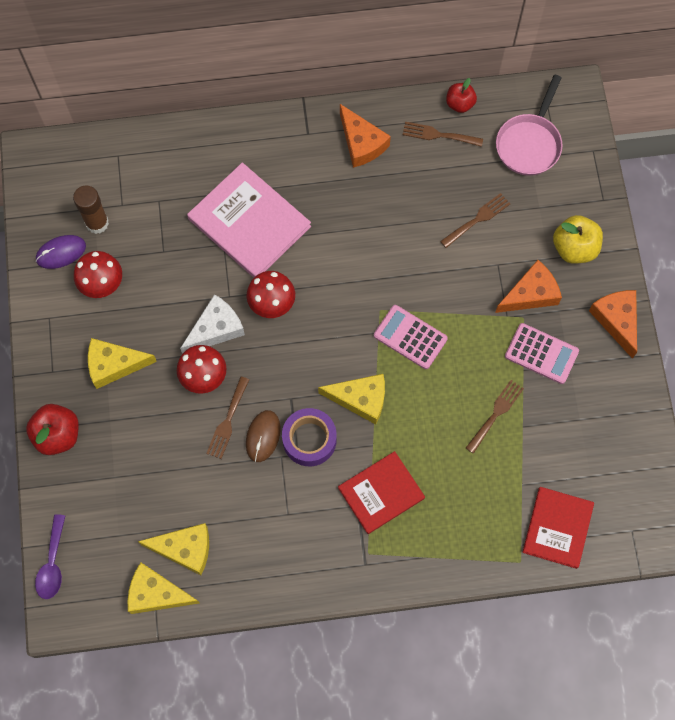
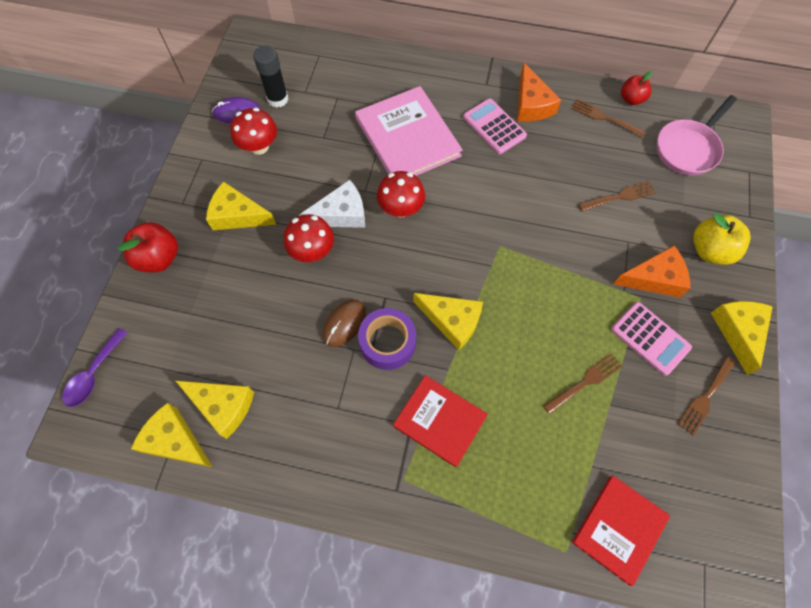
camera: 20 degrees right, 5 degrees down
brown glue stick [73,186,109,234] -> black glue stick [253,45,288,108]
brown fork [206,377,249,459] -> brown fork moved to [678,356,736,435]
red book [338,451,425,534] -> red book turned 45 degrees clockwise [393,375,488,467]
pink calculator [374,305,448,369] -> pink calculator moved to [463,99,527,154]
orange cheese [589,290,637,359] -> yellow cheese [711,301,773,375]

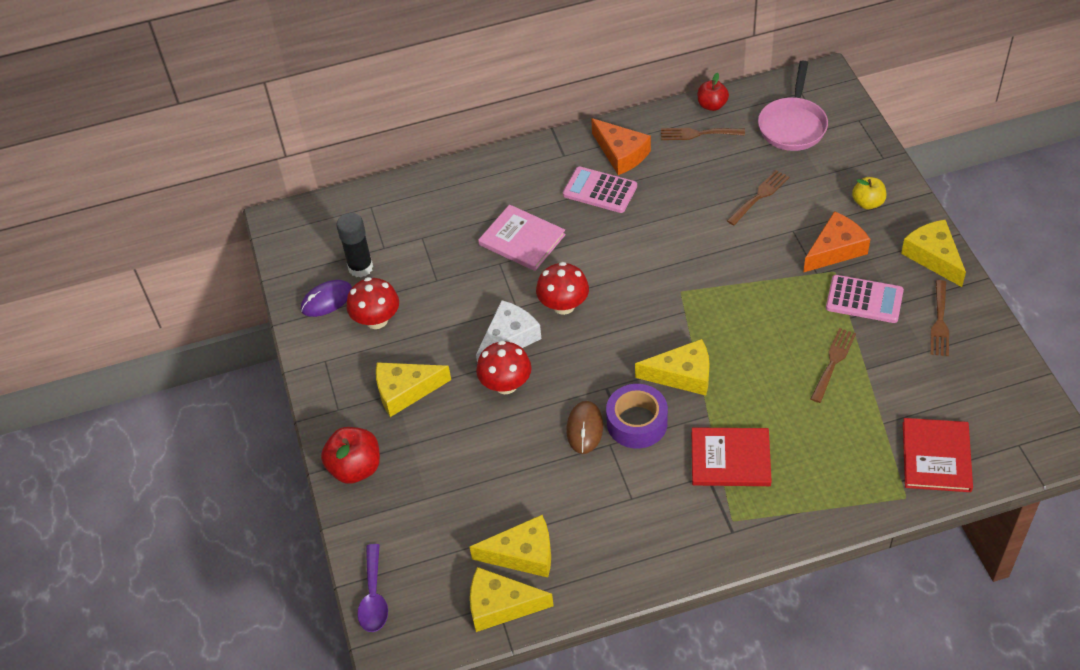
camera: 25 degrees left, 15 degrees down
pink book [355,86,463,176] -> pink book [478,204,566,271], size x0.66
yellow apple [693,213,751,265] -> yellow apple [852,177,886,209], size x0.64

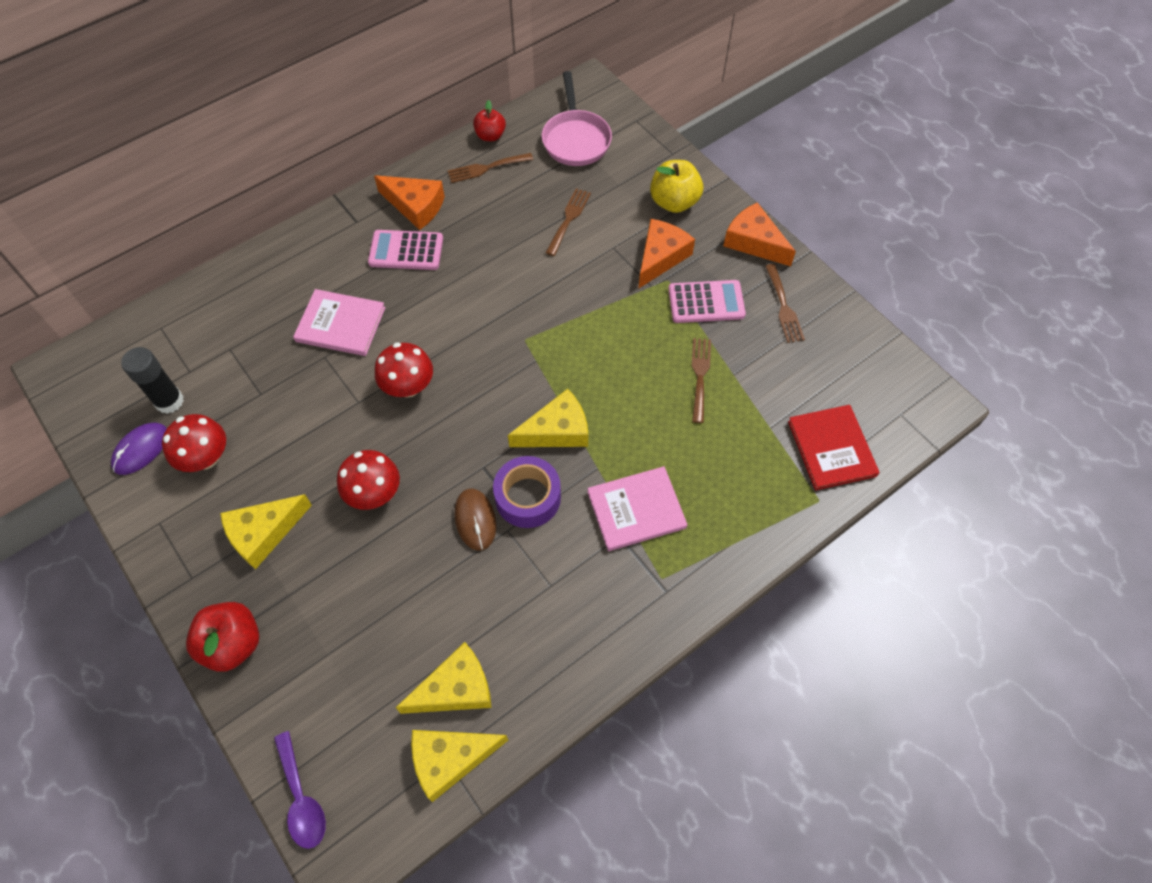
camera: 25 degrees left, 10 degrees up
white cheese [476,300,541,363] -> none
red book [692,427,772,486] -> pink book [587,466,688,551]
yellow apple [852,177,886,209] -> yellow apple [650,160,703,213], size x1.55
yellow cheese [901,220,966,287] -> orange cheese [723,202,796,266]

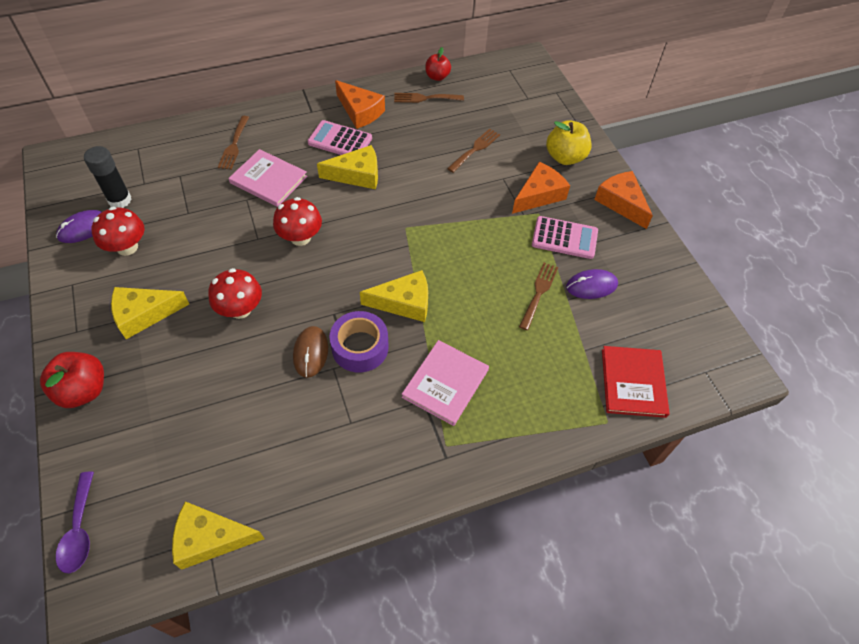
camera: 15 degrees right, 5 degrees down
yellow cheese [396,642,492,714] -> yellow cheese moved to [317,145,378,189]
pink pan [542,71,612,166] -> none
pink book [587,466,688,551] -> pink book turned 60 degrees counterclockwise [402,340,489,426]
brown fork [765,264,805,343] -> brown fork moved to [218,116,249,170]
none -> purple mouse [566,269,618,299]

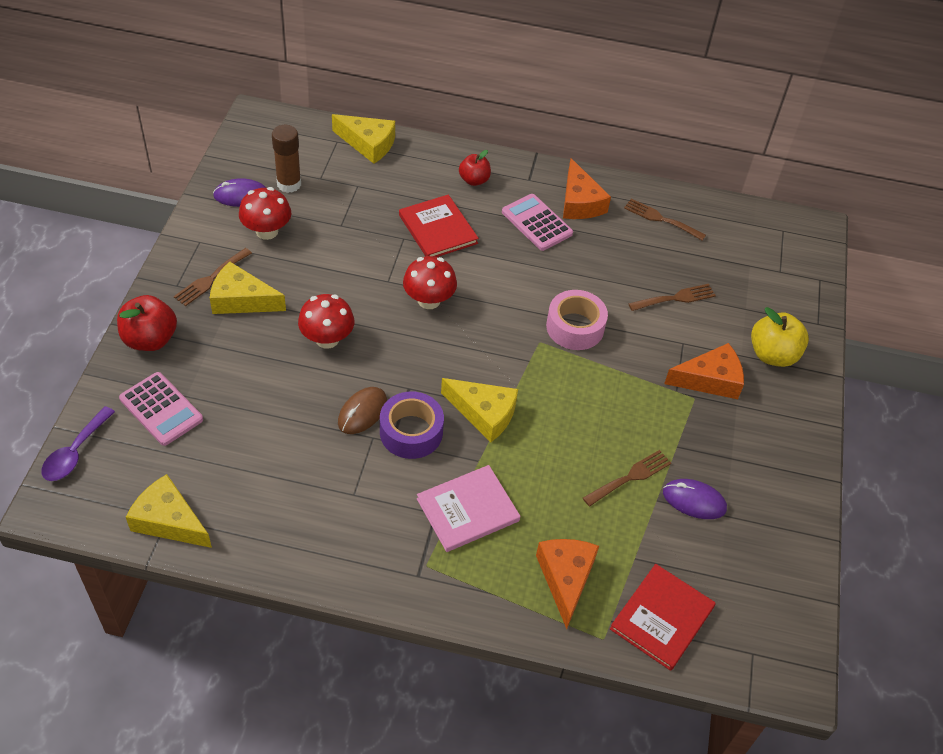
camera: 30 degrees right, 5 degrees down
black glue stick [84,146,132,208] -> brown glue stick [272,125,301,193]
brown fork [218,116,249,170] -> brown fork moved to [174,248,252,306]
pink book [229,149,307,207] -> red book [399,195,479,257]
yellow cheese [317,145,378,189] -> yellow cheese moved to [332,114,395,164]
red apple [425,47,451,81] -> red apple moved to [459,150,491,186]
pink calculator [532,216,598,259] -> pink calculator moved to [119,372,203,446]
orange cheese [594,171,653,229] -> orange cheese moved to [536,539,599,629]
none -> pink tape [546,290,608,350]

